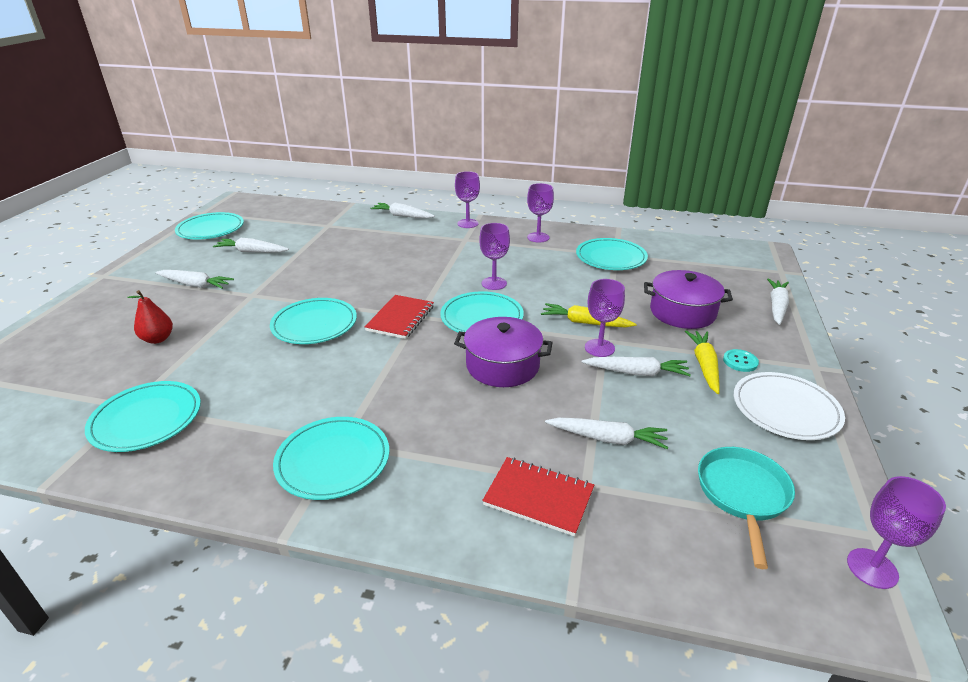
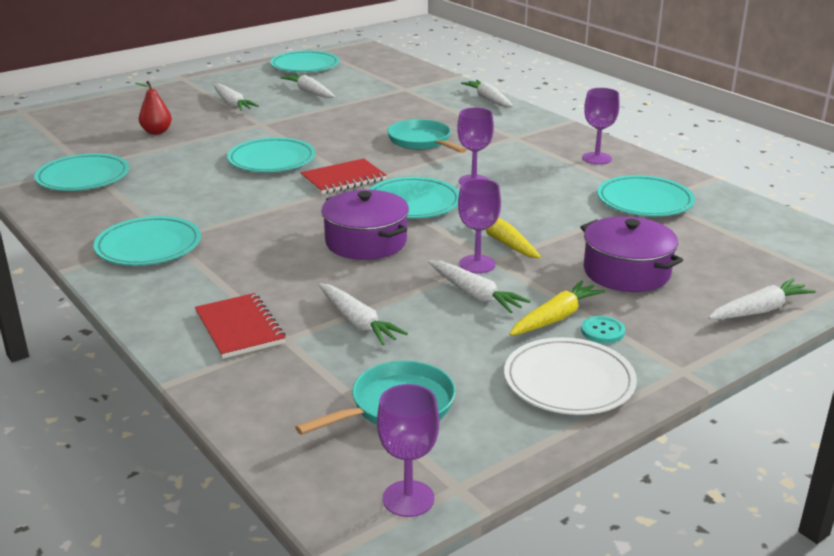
camera: 40 degrees right, 5 degrees down
purple goblet [455,171,480,228] -> none
none -> turquoise pan [387,119,466,153]

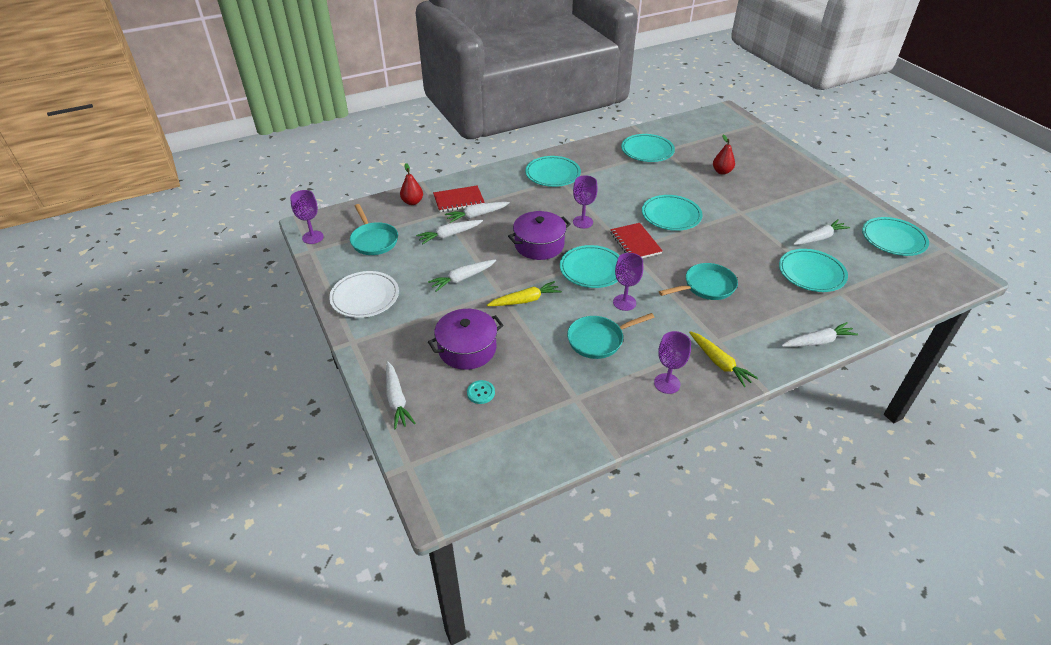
camera: 100 degrees right, 15 degrees up
white carrot [213,84,259,111] -> white carrot moved to [445,202,510,223]
purple goblet [458,179,501,273] -> purple goblet moved to [573,175,598,228]
yellow carrot [509,280,605,336] -> yellow carrot moved to [689,331,758,387]
turquoise button [581,316,625,343] -> turquoise button moved to [467,380,495,404]
turquoise plate [597,175,695,216] -> turquoise plate moved to [779,249,848,292]
none -> red pear [400,163,423,205]
none -> turquoise pan [567,313,655,359]

